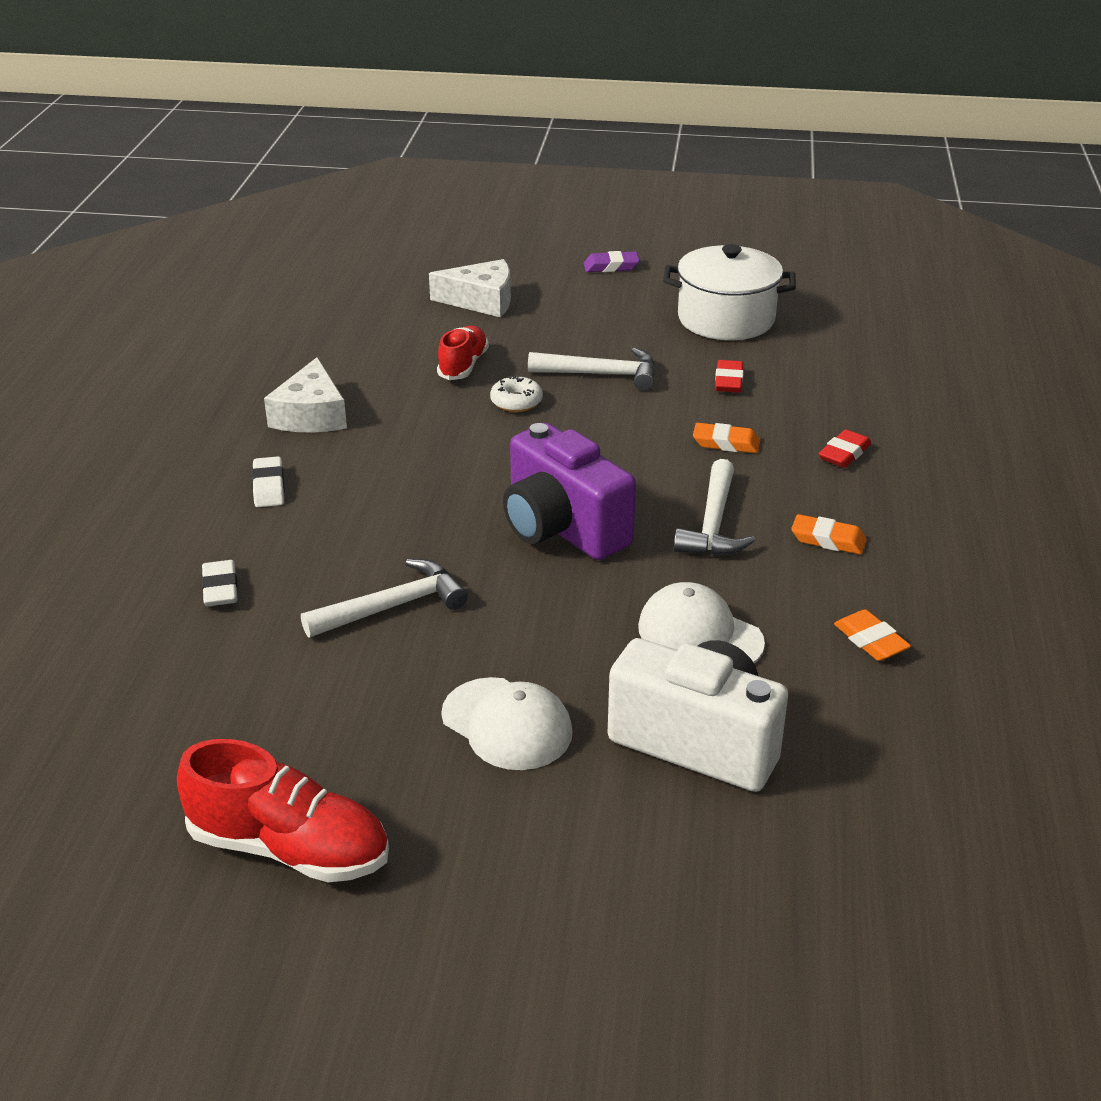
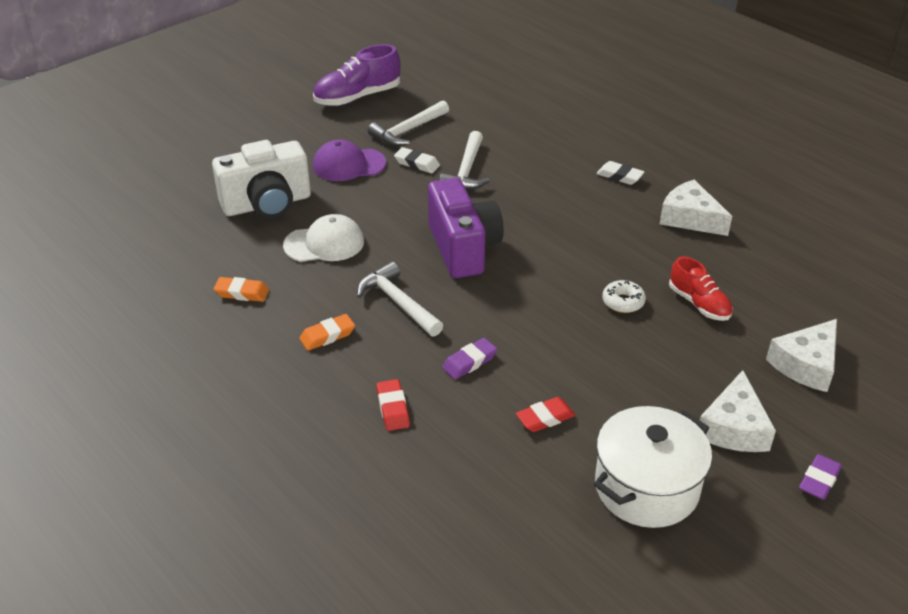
camera: 130 degrees right, 5 degrees up
red shoe [177,739,389,882] -> purple shoe [313,44,401,106]
white eraser [201,560,238,606] -> white eraser moved to [394,147,440,173]
white cap [441,677,573,770] -> purple cap [313,140,386,181]
purple camera [503,423,636,560] -> purple camera turned 75 degrees clockwise [428,178,504,278]
white hammer [528,348,655,391] -> white hammer moved to [368,101,449,146]
orange eraser [693,423,760,453] -> purple eraser [442,338,497,379]
red eraser [715,360,744,393] -> red eraser turned 75 degrees counterclockwise [516,397,576,432]
none -> white cheese [700,370,776,452]

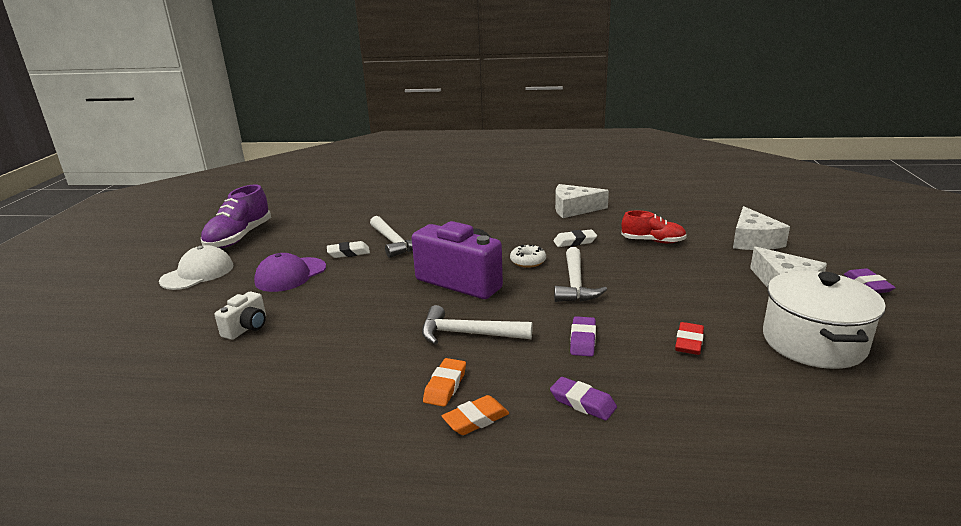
camera: 40 degrees left, 15 degrees down
white camera [212,140,311,218] -> white camera [215,291,266,340], size x0.49
orange eraser [214,277,269,302] -> orange eraser moved to [442,395,509,435]
white cap [283,214,364,262] -> white cap moved to [159,245,234,290]
white hammer [368,101,449,146] -> white hammer moved to [554,247,607,302]
red eraser [376,379,410,431] -> purple eraser [550,377,617,421]
white eraser [596,161,644,185] -> white eraser moved to [553,229,597,247]
white donut [602,280,646,313] -> white donut moved to [510,245,546,268]

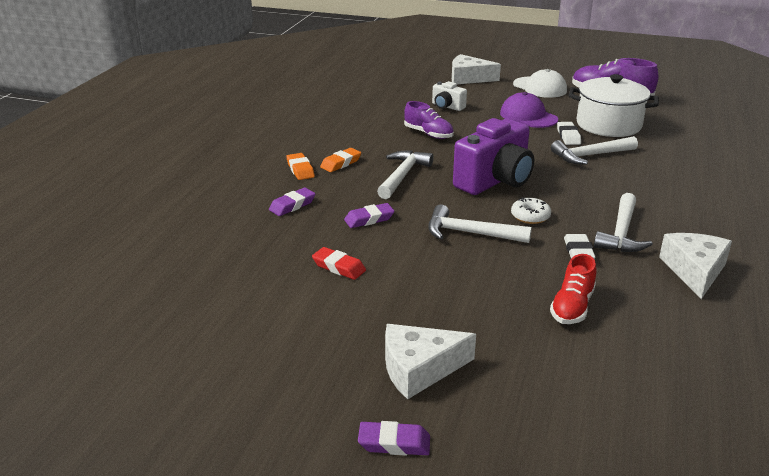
camera: 100 degrees right, 5 degrees up
orange eraser [423,358,466,407] -> orange eraser turned 75 degrees counterclockwise [320,148,361,172]
purple eraser [570,316,596,357] -> purple eraser turned 45 degrees counterclockwise [344,203,395,228]
white cheese [733,206,790,250] -> white cheese moved to [452,54,501,84]
white pot [763,271,886,369] -> white pot moved to [569,74,659,137]
none -> purple shoe [404,101,454,139]
none -> white hammer [594,193,653,252]

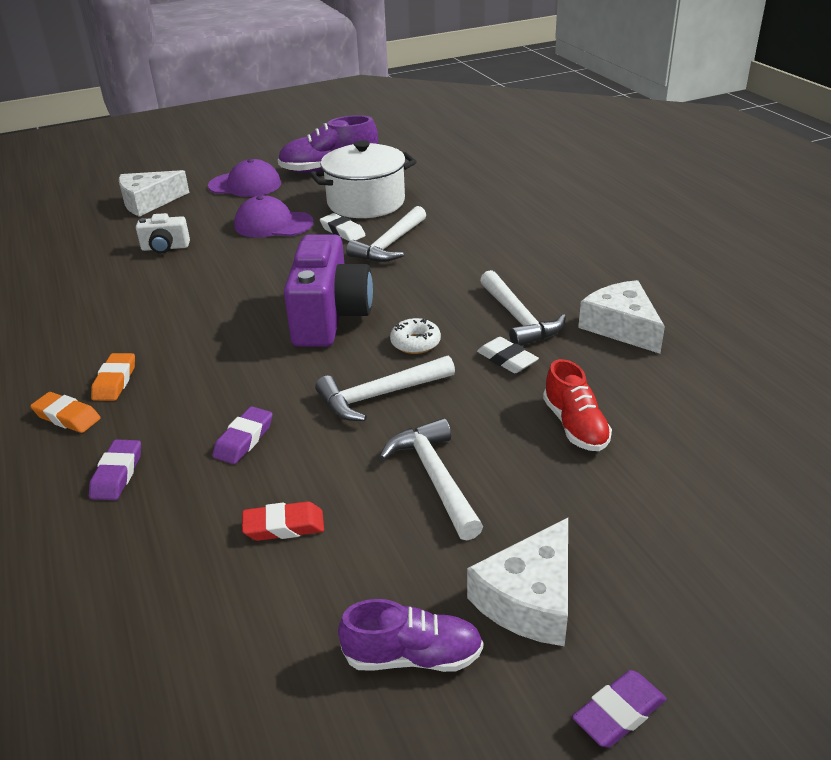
camera: 40 degrees left, 5 degrees up
white hammer [377,150,434,199] -> white hammer moved to [379,418,483,540]
purple shoe [404,101,454,139] -> purple shoe moved to [338,599,483,672]
white cap [513,69,567,98] -> purple cap [208,159,281,197]

